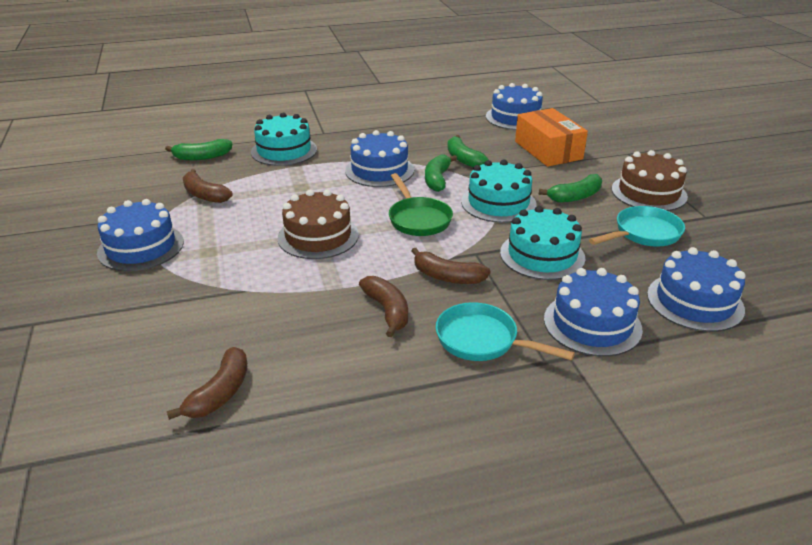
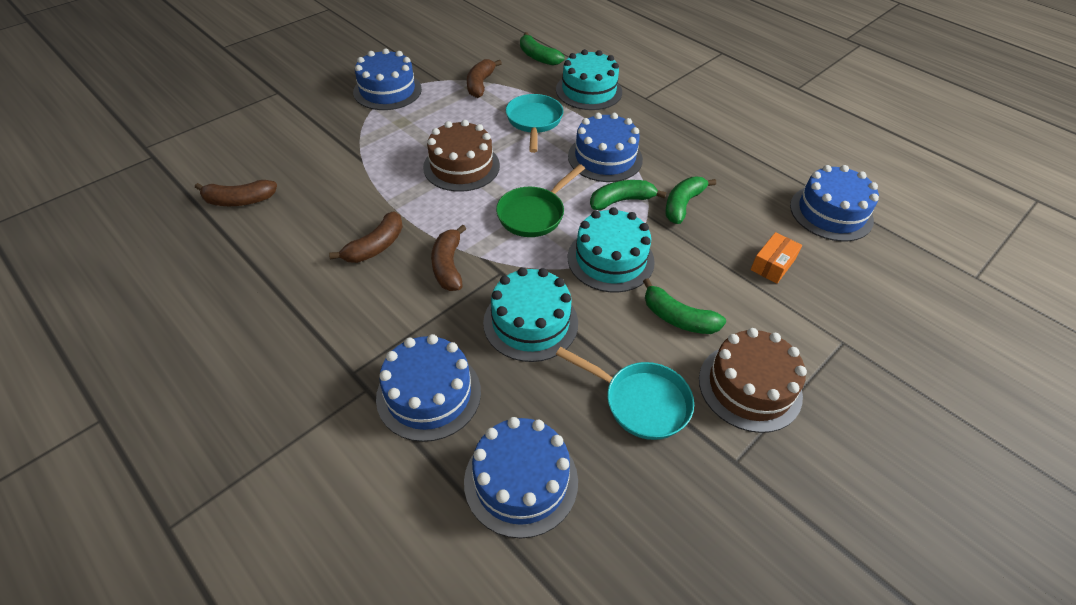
camera: 60 degrees right, 15 degrees up
turquoise pan [436,302,575,361] -> turquoise pan moved to [506,94,563,153]
orange box [515,108,588,167] -> orange box [751,232,802,284], size x0.52

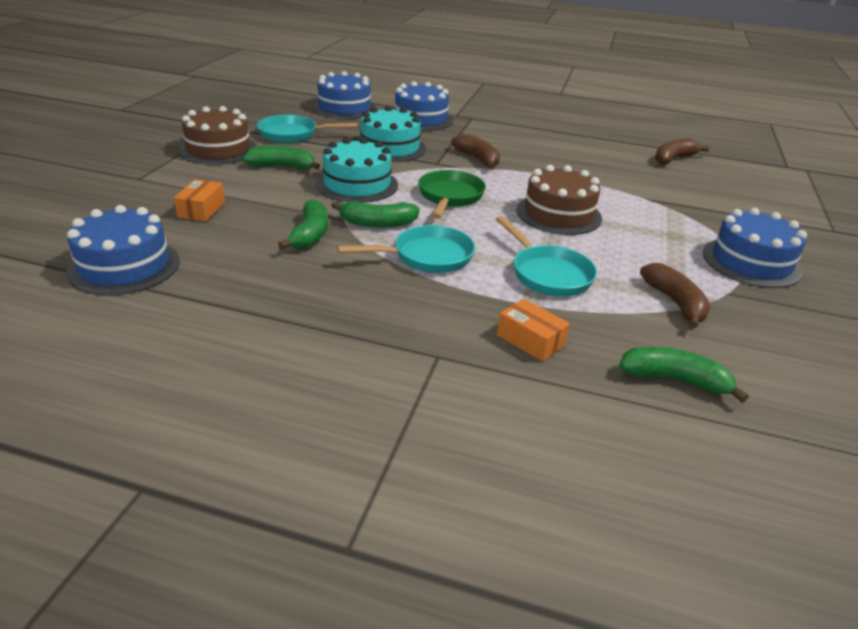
camera: 150 degrees right, 15 degrees down
brown banana [329,211,403,263] -> none
turquoise cake [556,49,622,110] -> orange box [497,299,570,361]
blue cake [568,113,643,182] -> turquoise pan [337,225,475,273]
green banana [590,180,666,210] -> green banana turned 45 degrees clockwise [331,201,420,228]

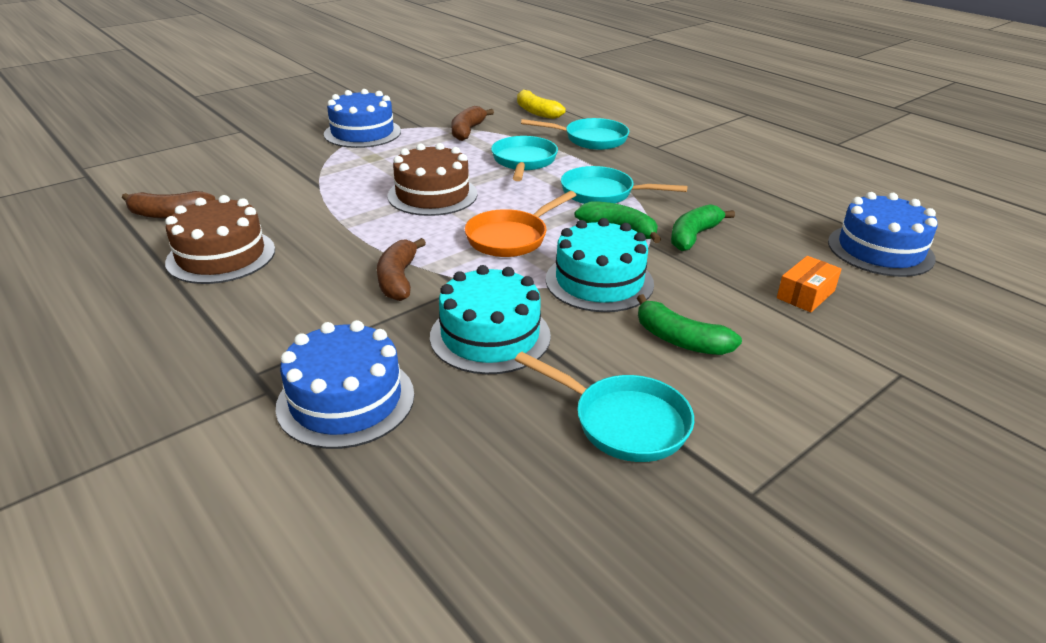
camera: 145 degrees left, 0 degrees up
brown cake [179,106,257,165] -> brown cake moved to [165,195,275,284]
blue cake [312,71,376,119] -> none
green pan [418,170,486,219] -> orange pan [465,191,576,257]
orange box [497,299,570,361] -> turquoise pan [521,118,629,150]
green banana [619,347,749,403] -> yellow banana [517,90,566,119]

